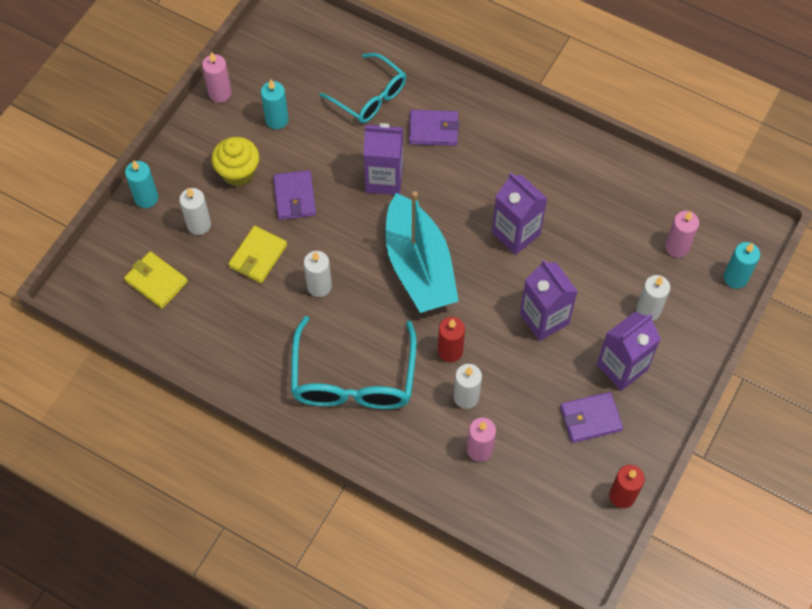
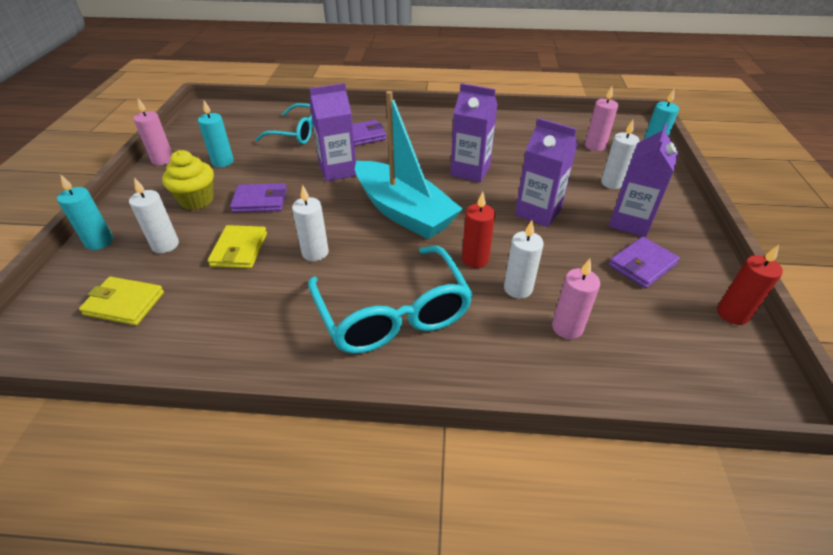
camera: 25 degrees left, 20 degrees down
purple wallet [273,170,316,220] -> purple wallet turned 60 degrees counterclockwise [230,183,287,213]

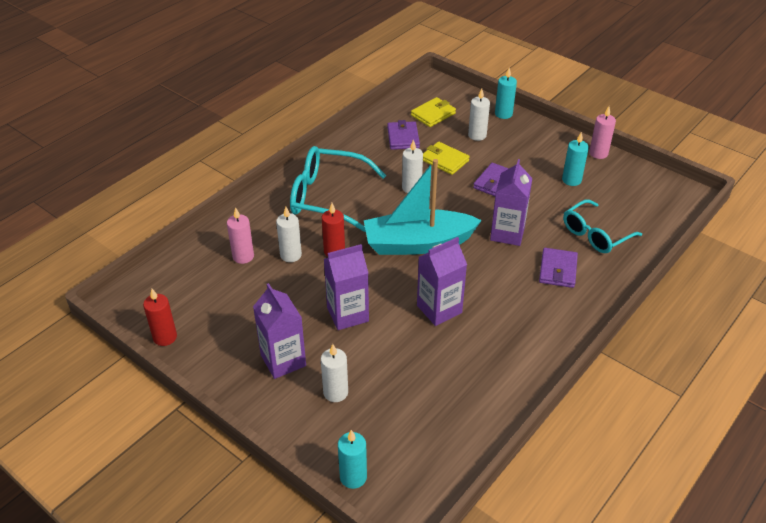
camera: 125 degrees right, 0 degrees up
yellow cupcake [162,150,214,210] -> none
pink candle [585,86,618,151] -> none
purple wallet [609,237,680,289] -> purple wallet moved to [387,120,420,150]

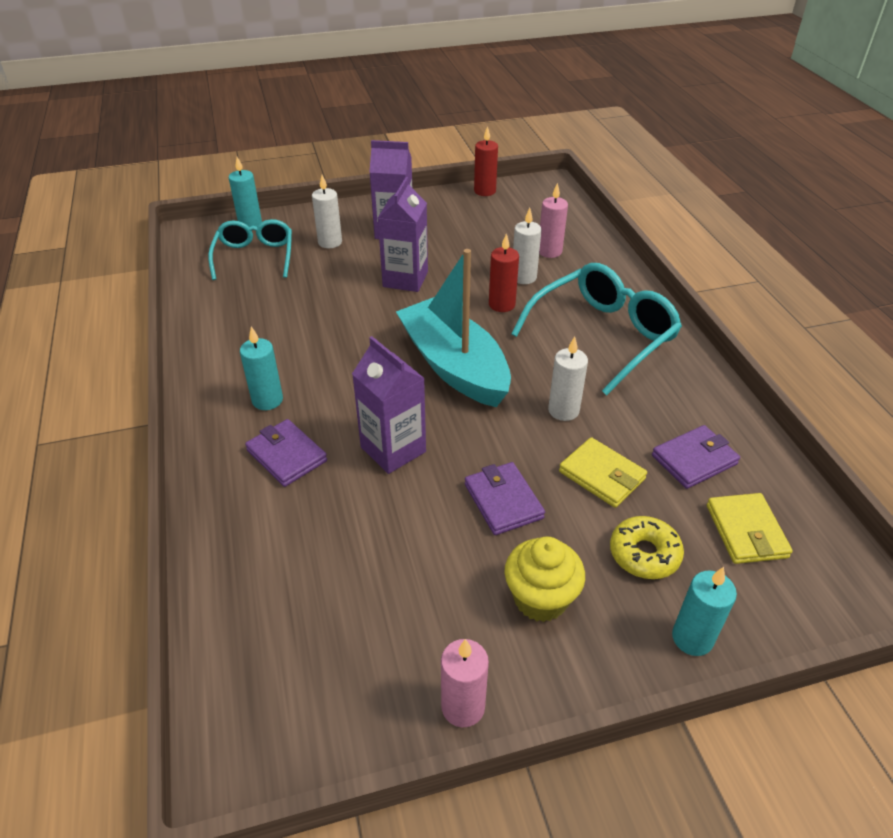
camera: 125 degrees right, 0 degrees up
turquoise boat [364,159,482,255] -> turquoise boat turned 60 degrees counterclockwise [396,249,511,407]
purple wallet [387,120,420,150] -> purple wallet turned 60 degrees counterclockwise [652,425,740,489]
purple carton [417,237,467,326] -> none
yellow wallet [423,142,470,175] -> yellow wallet turned 60 degrees clockwise [559,437,647,508]
white candle [468,89,490,141] -> yellow donut [610,516,684,579]
turquoise candle [562,132,589,186] -> turquoise candle moved to [240,326,283,410]
turquoise glasses [563,199,642,253] -> turquoise glasses moved to [208,219,292,280]
none -> yellow cupcake [504,536,585,622]

